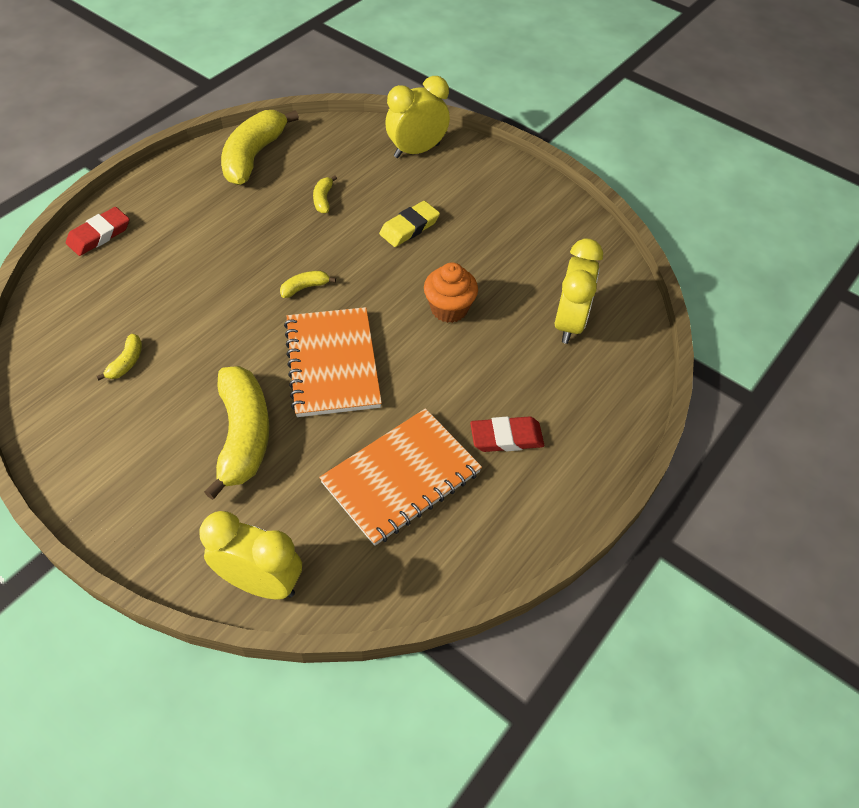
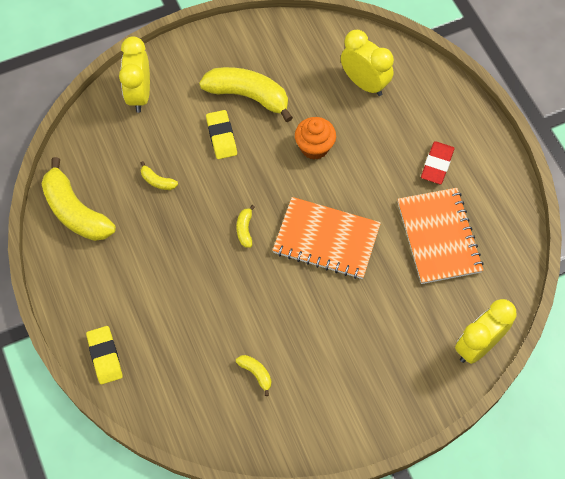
camera: 60 degrees left, 10 degrees up
red eraser [66,207,130,256] -> yellow eraser [86,326,123,384]
yellow banana [204,366,269,500] -> yellow banana moved to [199,67,293,122]

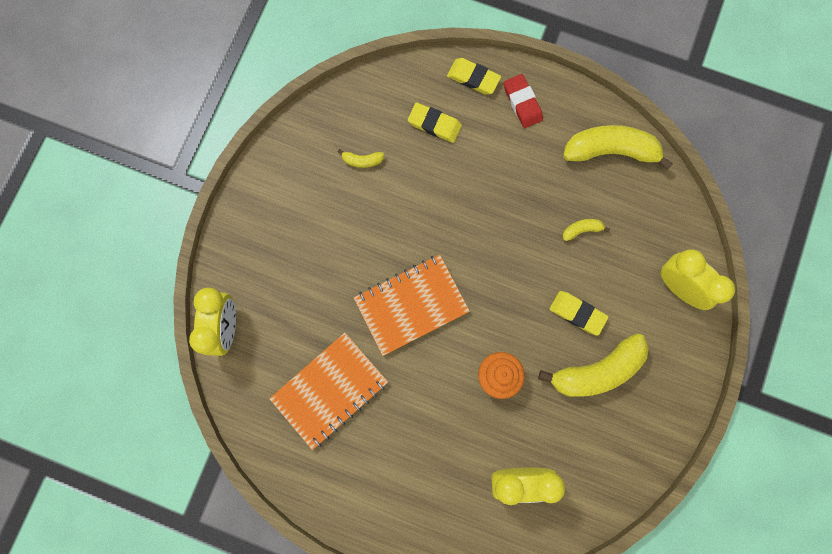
camera: 135 degrees right, 15 degrees up
yellow banana [237,205,255,248] -> none
orange notebook [397,188,484,284] -> orange notebook turned 75 degrees counterclockwise [269,333,388,450]
red eraser [421,141,455,184] -> red eraser moved to [504,74,543,128]
none -> yellow eraser [408,103,462,143]

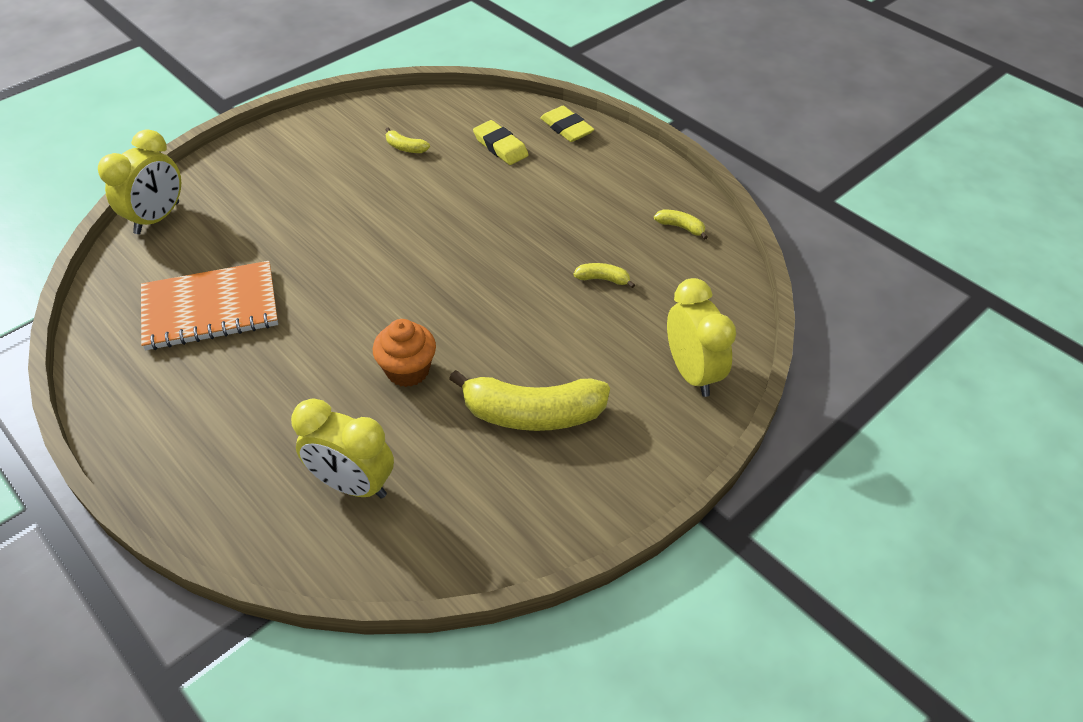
camera: 25 degrees right, 30 degrees down
orange notebook [354,255,470,356] -> none
red eraser [504,74,543,128] -> none
yellow eraser [550,291,608,336] -> none
yellow banana [563,125,673,170] -> yellow banana [654,210,708,240], size x0.44

